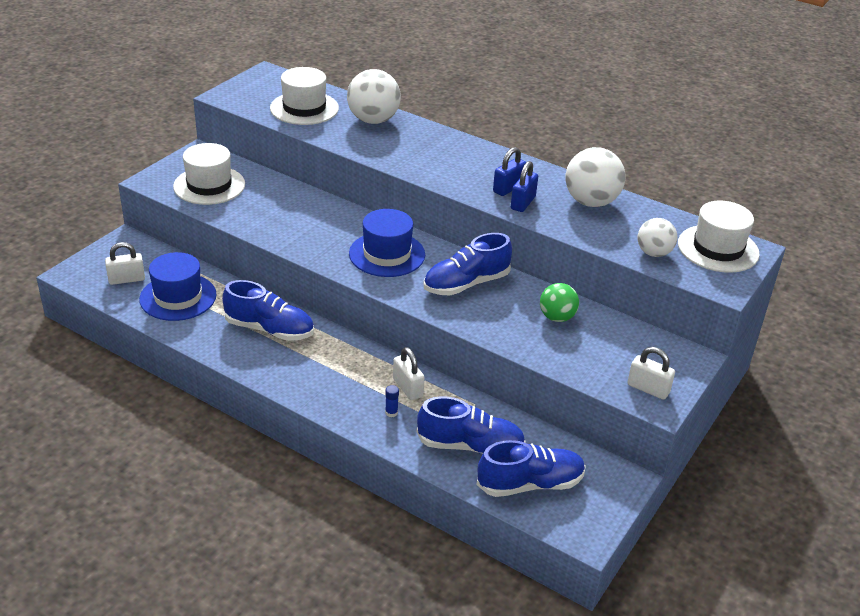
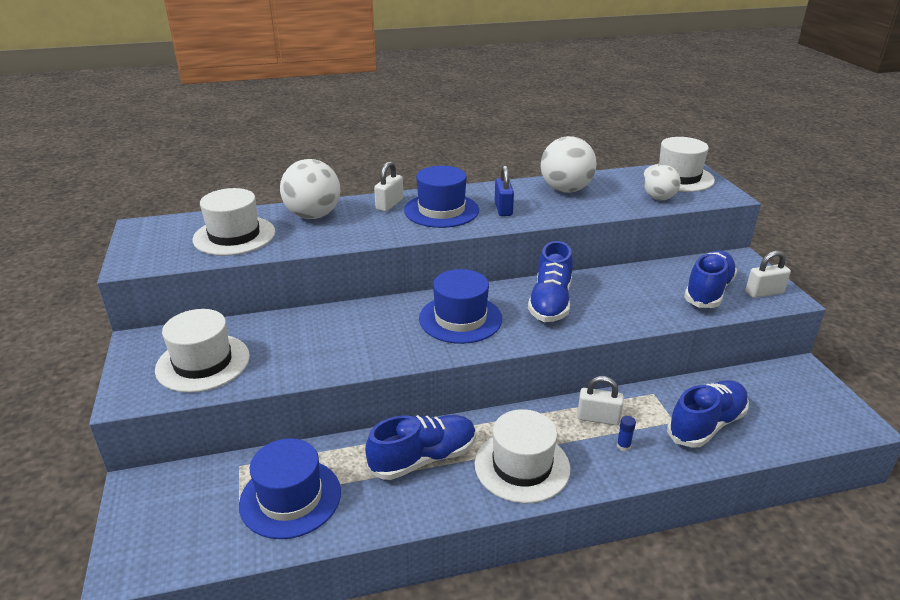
camera: 45 degrees left, 5 degrees down
white padlock [105,242,145,285] -> white padlock moved to [374,162,404,212]
blue shoe [477,440,586,497] -> blue shoe moved to [684,251,737,308]
blue padlock [511,161,538,212] -> none
green ball [540,283,579,322] -> none
none -> blue hat [404,166,479,228]
none -> white hat [475,409,570,503]

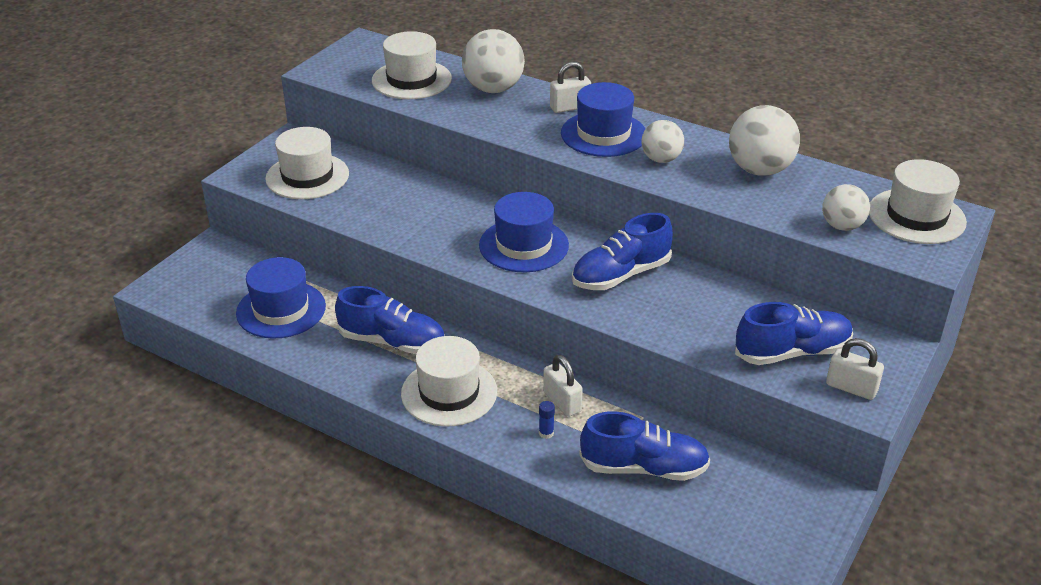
camera: 45 degrees right, 5 degrees up
blue padlock [495,165,514,216] -> white ball [641,120,684,163]

